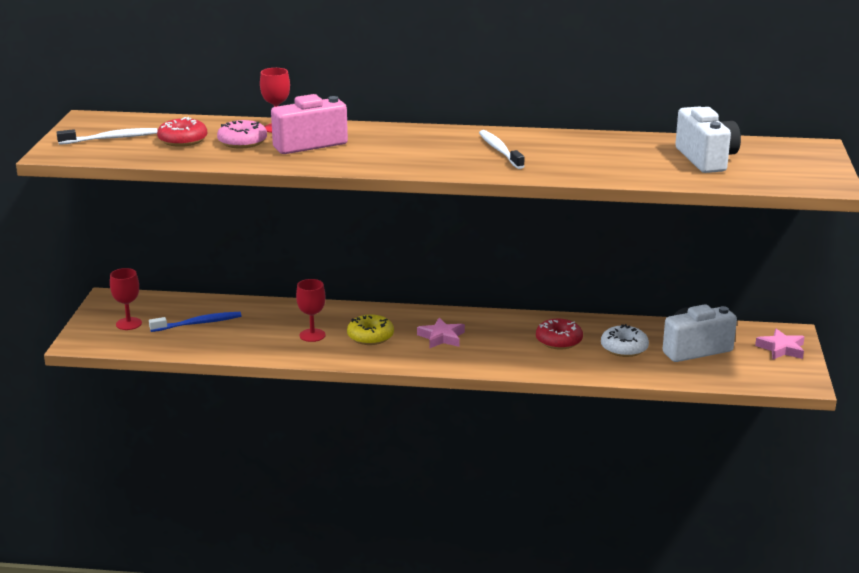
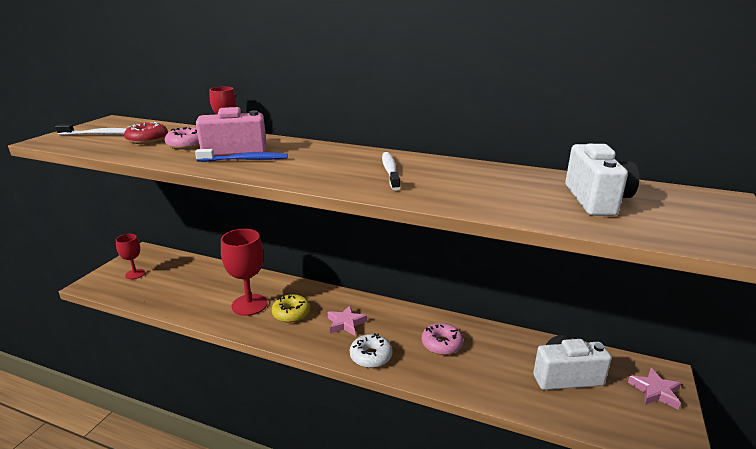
camera: 15 degrees right, 0 degrees up
blue toothbrush [149,312,241,332] -> blue toothbrush moved to [195,149,288,162]
red goblet [296,279,326,342] -> red goblet [221,229,268,316], size x1.71
red donut [536,319,583,350] -> pink donut [422,323,463,355]
white donut [601,324,649,357] -> white donut moved to [350,333,393,368]

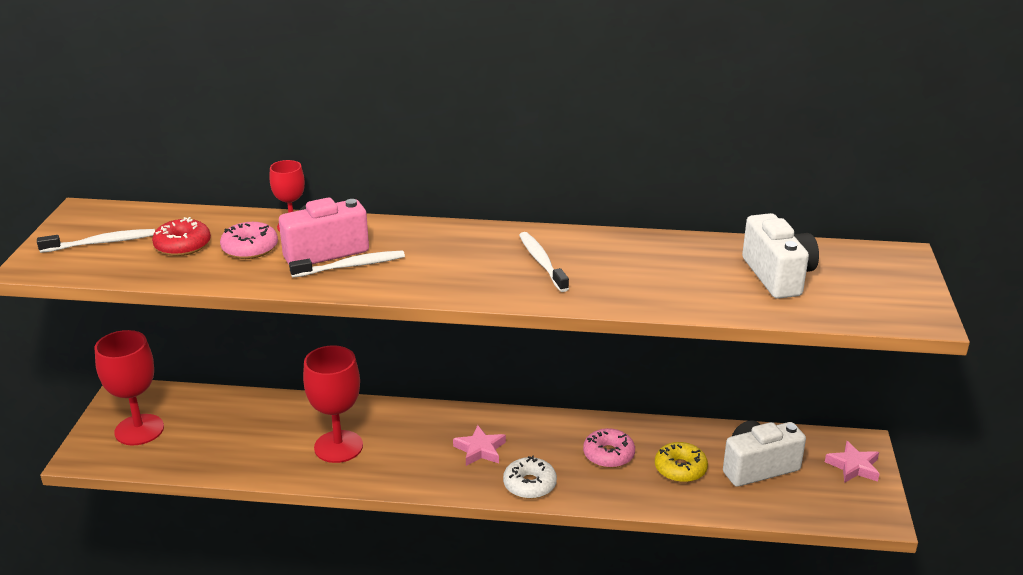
camera: 15 degrees left, 5 degrees up
red goblet [116,234,145,279] -> red goblet [95,330,164,445], size x1.71
blue toothbrush [195,149,288,162] -> white toothbrush [289,250,405,278]
yellow donut [272,294,310,323] -> yellow donut moved to [655,442,708,483]

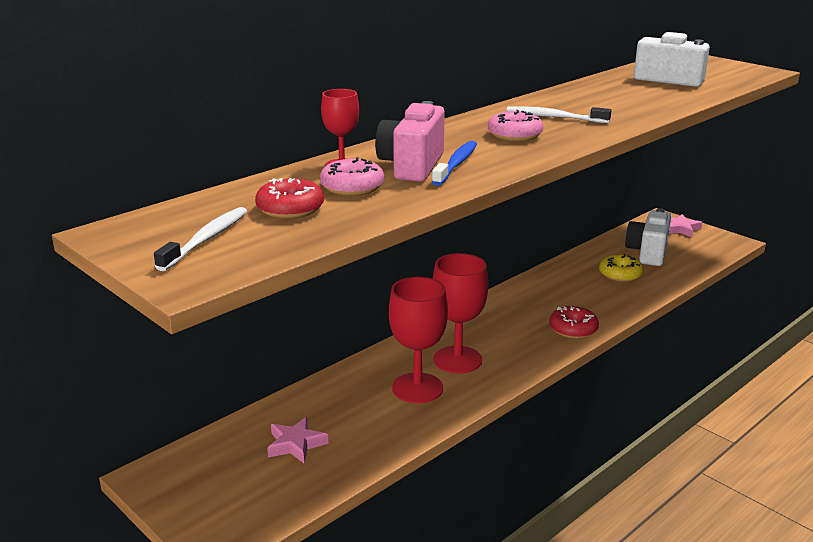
camera: 50 degrees left, 5 degrees down
red goblet [95,330,164,445] -> red goblet moved to [433,253,488,374]
white toothbrush [289,250,405,278] -> blue toothbrush [432,141,477,186]
pink star [453,425,506,466] -> pink star moved to [267,417,328,464]
white donut [503,456,557,499] -> red donut [549,306,599,339]
pink donut [583,428,635,468] -> pink donut moved to [488,110,543,141]

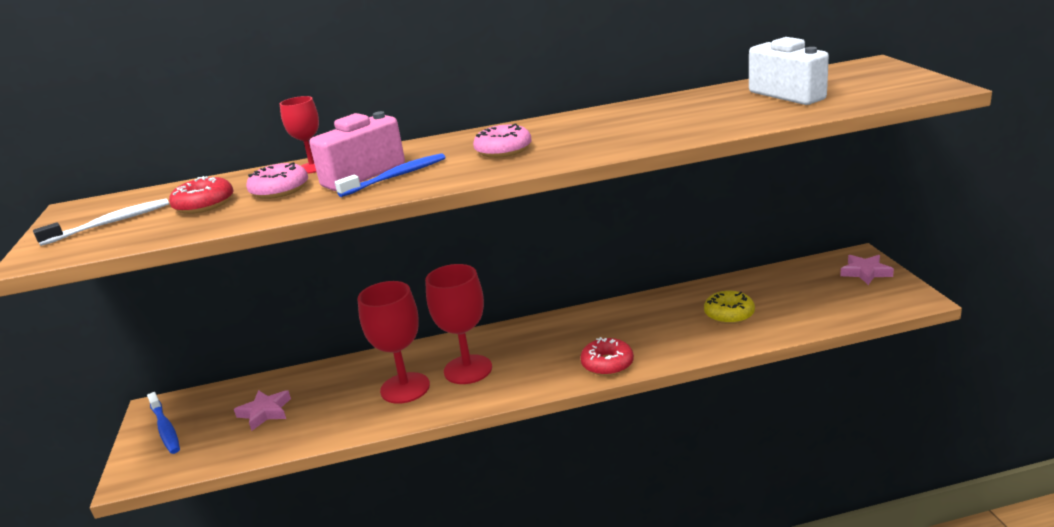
camera: 35 degrees right, 0 degrees up
white toothbrush [506,106,611,123] -> none
white camera [625,208,671,266] -> none
none -> blue toothbrush [147,392,180,454]

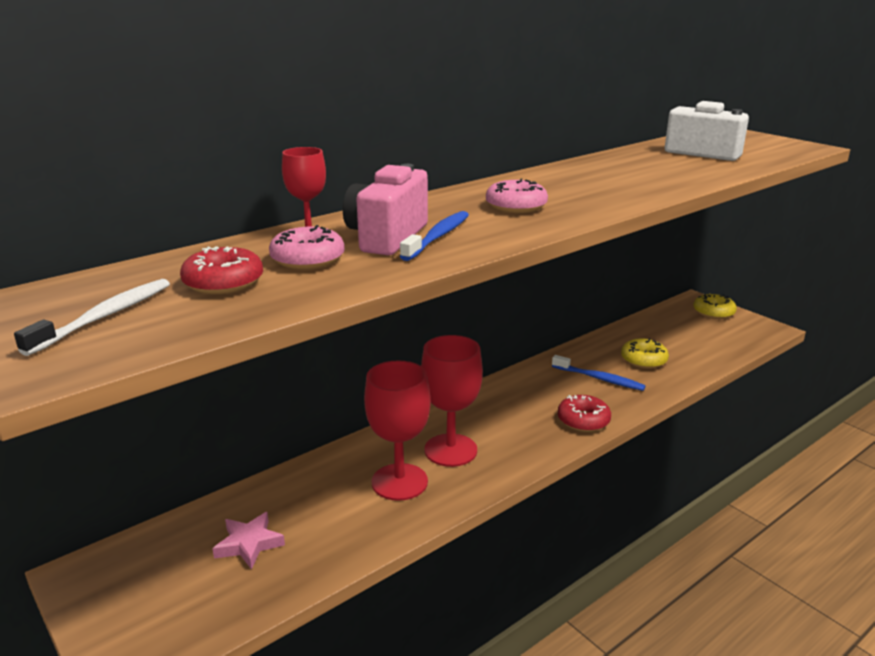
camera: 30 degrees left, 0 degrees up
blue toothbrush [147,392,180,454] -> blue toothbrush moved to [552,355,646,391]
pink star [840,255,894,285] -> yellow donut [693,294,737,319]

